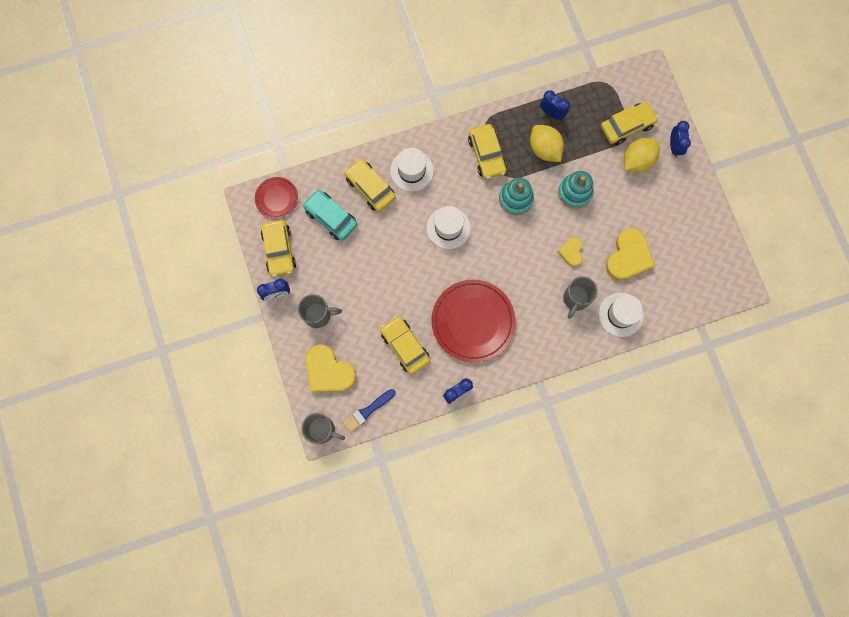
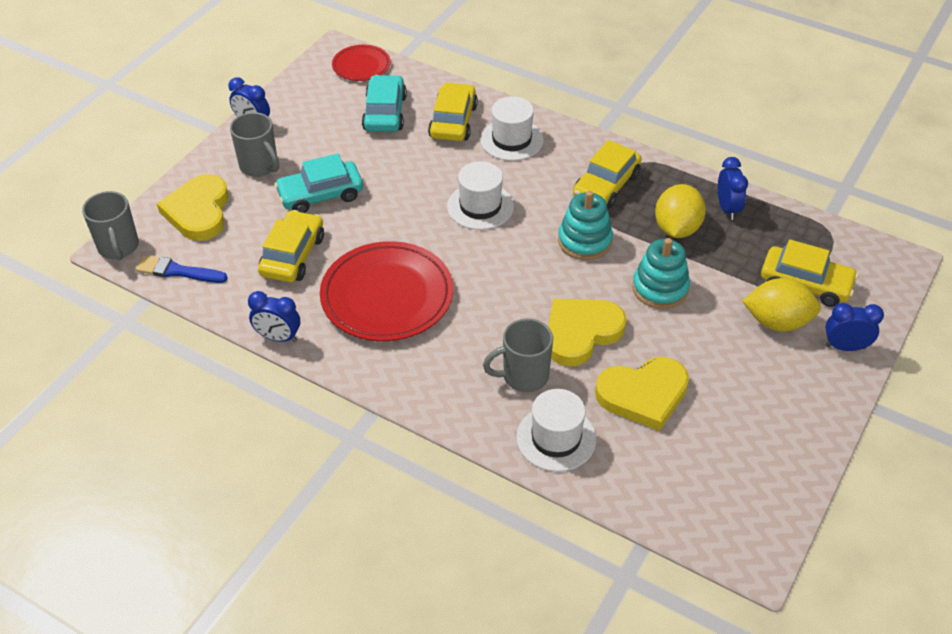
camera: 50 degrees right, 30 degrees down
yellow car [261,220,296,277] -> none
yellow heart [558,237,583,267] -> yellow heart [548,299,627,366], size x1.83
blue clock [670,121,691,157] -> blue clock turned 135 degrees counterclockwise [825,303,884,351]
none -> turquoise car [274,154,363,213]

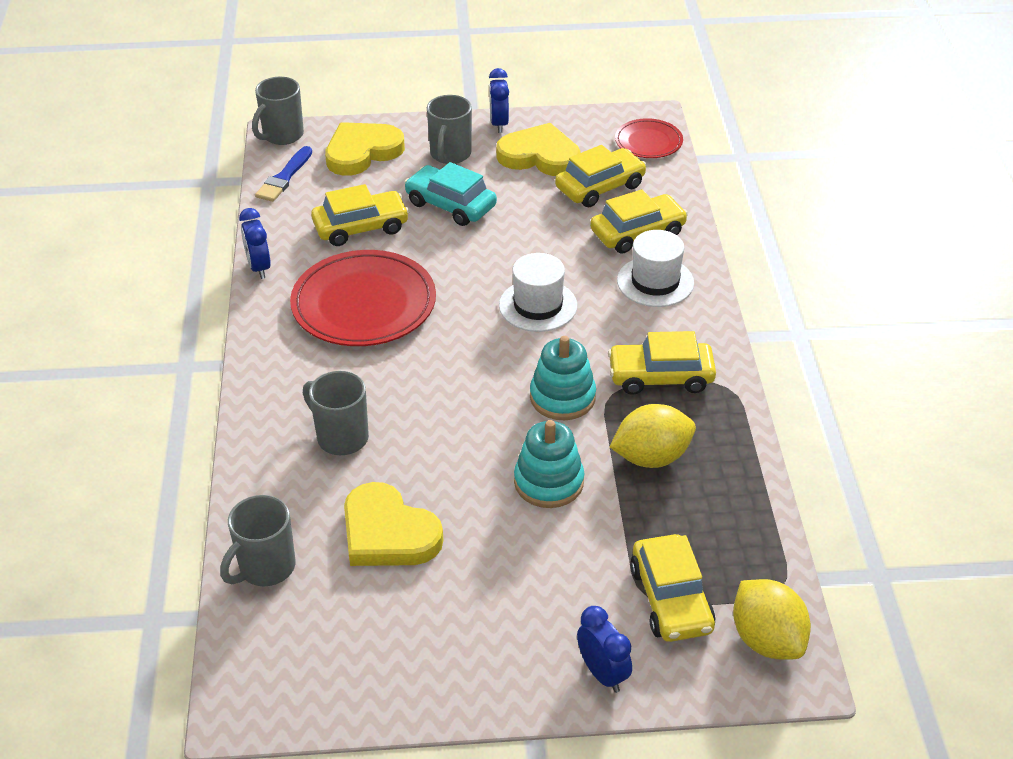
camera: 55 degrees right, 5 degrees down
blue brush [135,255,228,283] -> blue brush turned 135 degrees counterclockwise [255,146,312,202]
turquoise car [362,75,407,132] -> yellow car [555,145,647,207]
white hat [516,389,596,472] -> none
yellow heart [548,299,627,366] -> yellow heart moved to [496,123,580,176]
blue clock [718,157,748,220] -> none
yellow lemon [742,278,821,332] -> yellow lemon moved to [733,579,811,660]
none -> grey mug [220,495,295,586]

